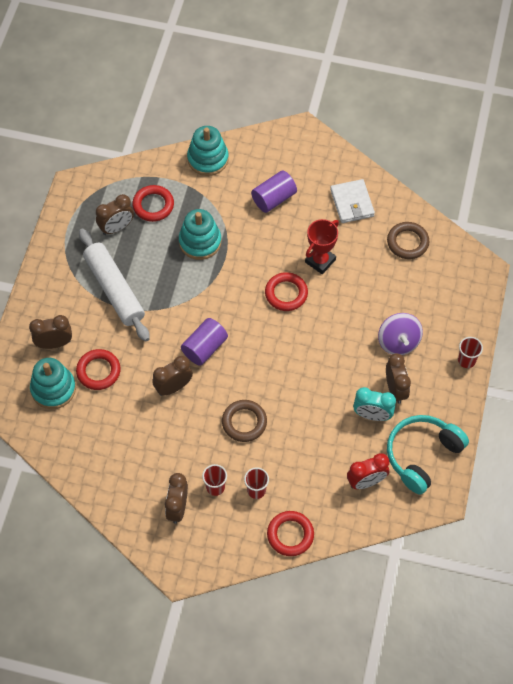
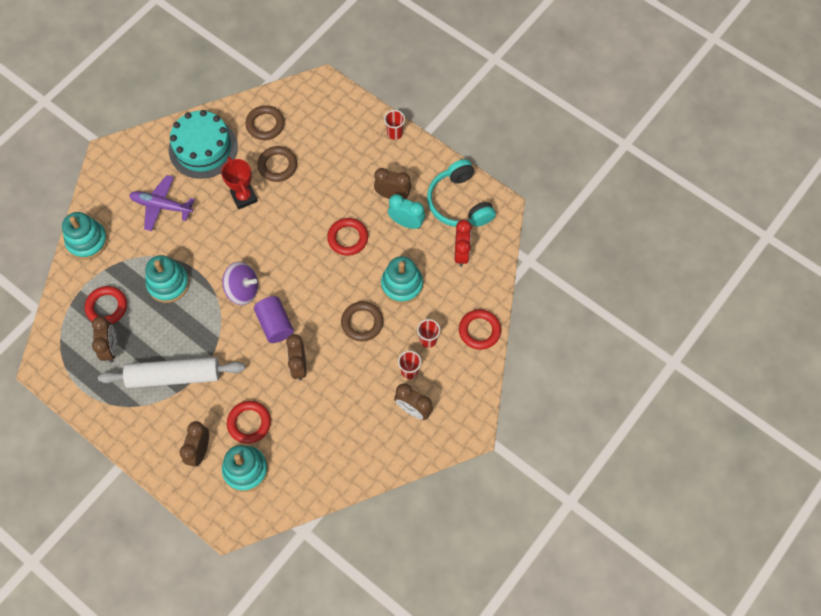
camera: 65 degrees left, 5 degrees up
purple cylinder [251,170,297,213] -> purple plane [129,175,195,231]
red ring [265,272,308,311] -> red ring moved to [327,218,368,256]
white wallet [330,179,375,223] -> turquoise cake [169,110,238,179]
turquoise clock [353,387,396,421] -> turquoise clock turned 105 degrees counterclockwise [388,194,425,229]
purple spinning top [378,313,423,355] -> purple spinning top moved to [222,262,258,305]
none -> brown ring [257,146,297,182]
none -> turquoise stacking toy [381,256,423,304]

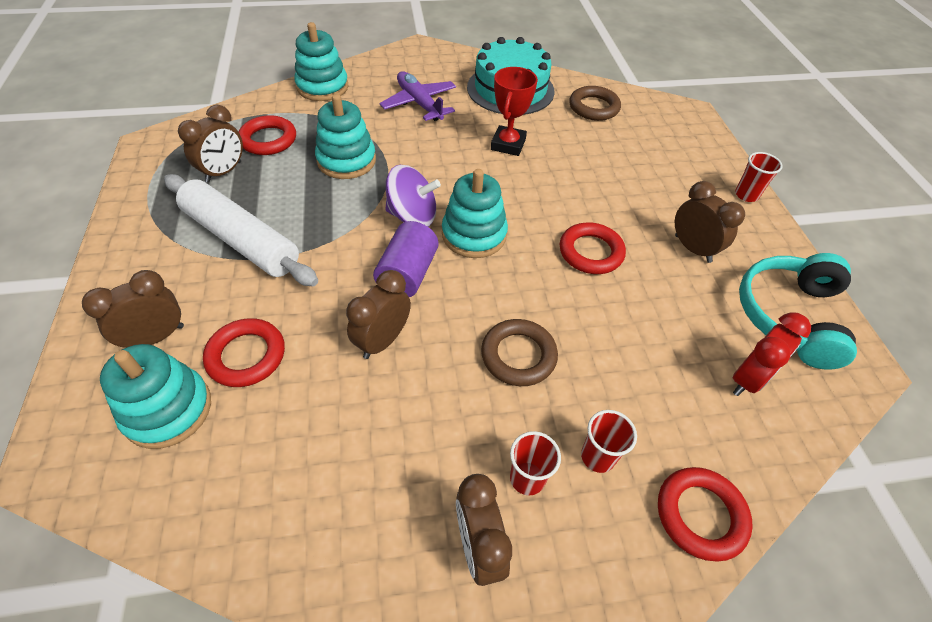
camera: 40 degrees right, 15 degrees down
purple spinning top [222,262,258,305] -> purple spinning top turned 45 degrees counterclockwise [385,165,441,227]
brown ring [257,146,297,182] -> none
turquoise stacking toy [381,256,423,304] -> turquoise stacking toy moved to [442,169,508,258]
turquoise clock [388,194,425,229] -> none

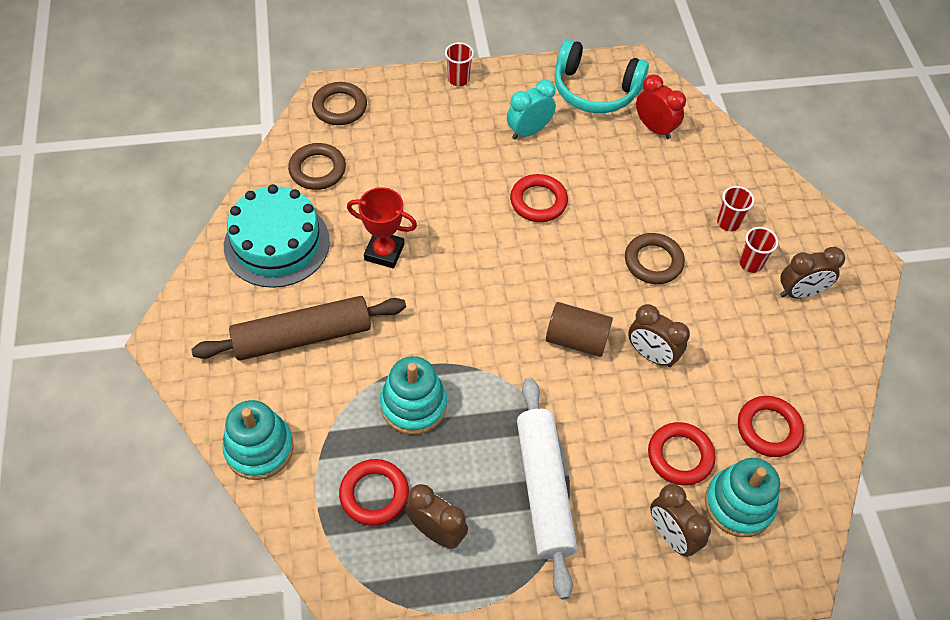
camera: 90 degrees left, 5 degrees up
white rolling pin [164,174,318,286] -> white rolling pin turned 45 degrees counterclockwise [517,378,577,600]
purple cylinder [373,221,438,297] -> brown cylinder [546,302,613,357]
purple plane [380,71,456,121] -> brown rolling pin [191,296,406,361]
purple spinning top [385,165,441,227] -> none
turquoise stacking toy [442,169,508,258] -> none
red ring [658,467,753,562] -> red ring moved to [738,396,804,457]
brown clock [675,181,745,263] -> turquoise clock [507,80,556,140]
none -> brown ring [312,82,367,125]

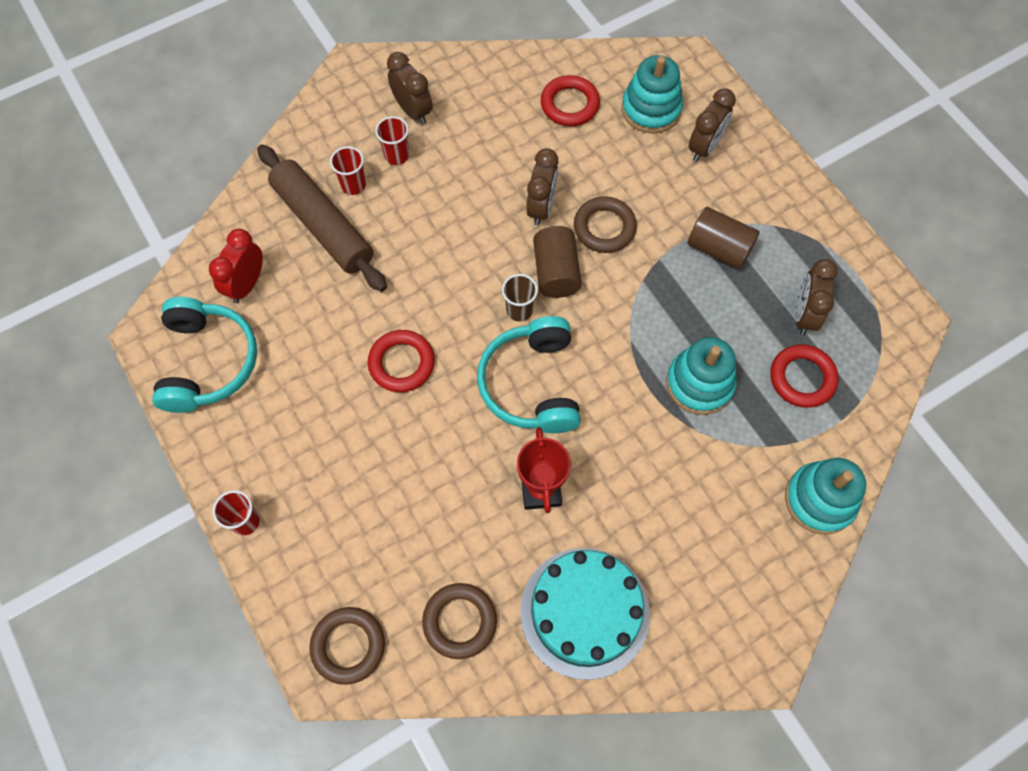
camera: 110 degrees left, 10 degrees up
brown rolling pin [191,296,406,361] -> brown rolling pin moved to [257,144,387,292]
turquoise clock [507,80,556,140] -> none
white rolling pin [517,378,577,600] -> brown cylinder [687,207,760,269]
brown ring [625,233,685,284] -> brown ring moved to [574,196,637,253]
red ring [648,422,715,486] -> none
none -> turquoise headphones [477,316,581,433]
none -> brown cup [502,274,538,321]

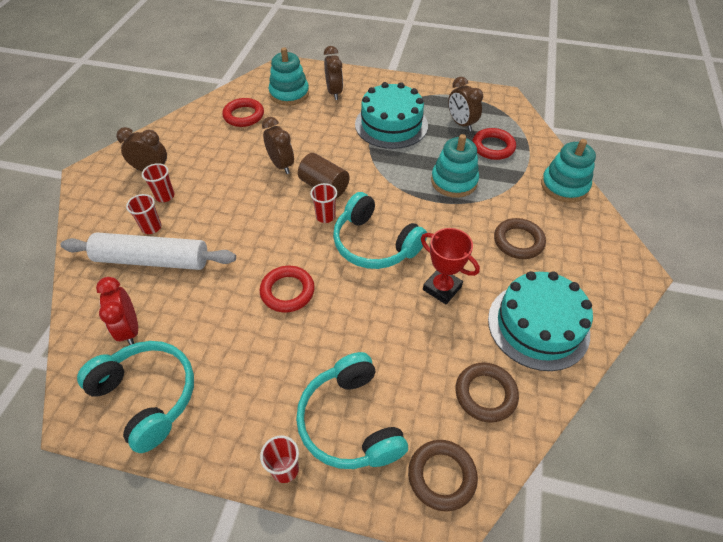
camera: 45 degrees left, 15 degrees down
brown rolling pin [257,144,387,292] -> white rolling pin [61,232,236,270]
brown cup [502,274,538,321] -> red cup [310,183,337,223]
brown ring [574,196,637,253] -> brown ring moved to [494,218,546,259]
brown cylinder [687,207,760,269] -> turquoise cake [355,82,428,149]
none -> turquoise headphones [296,352,408,469]

